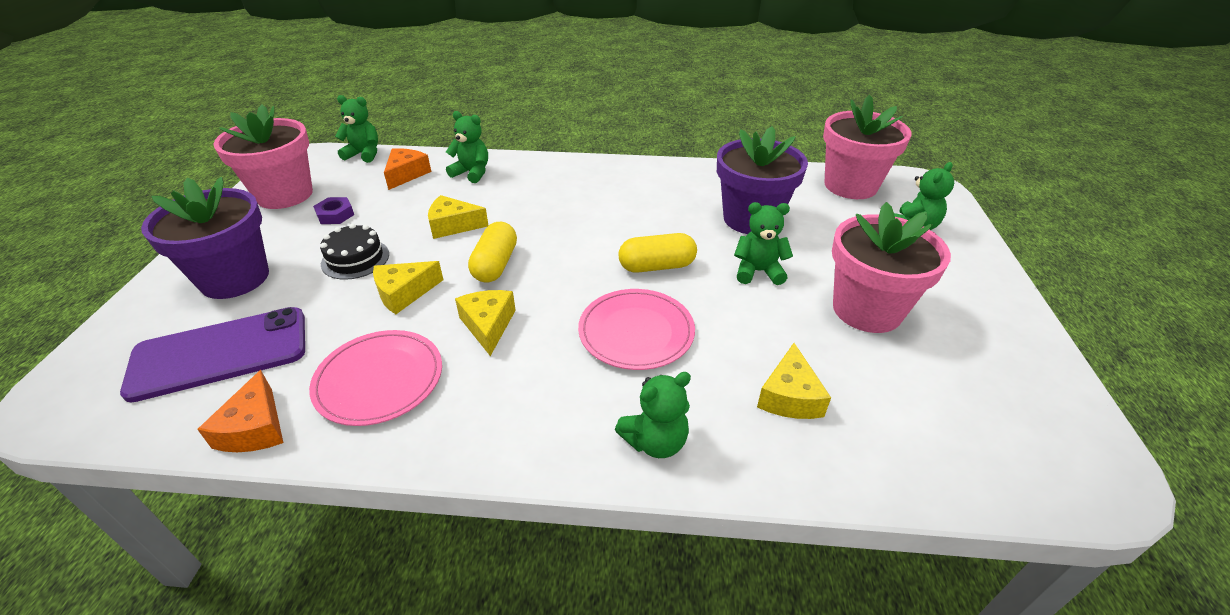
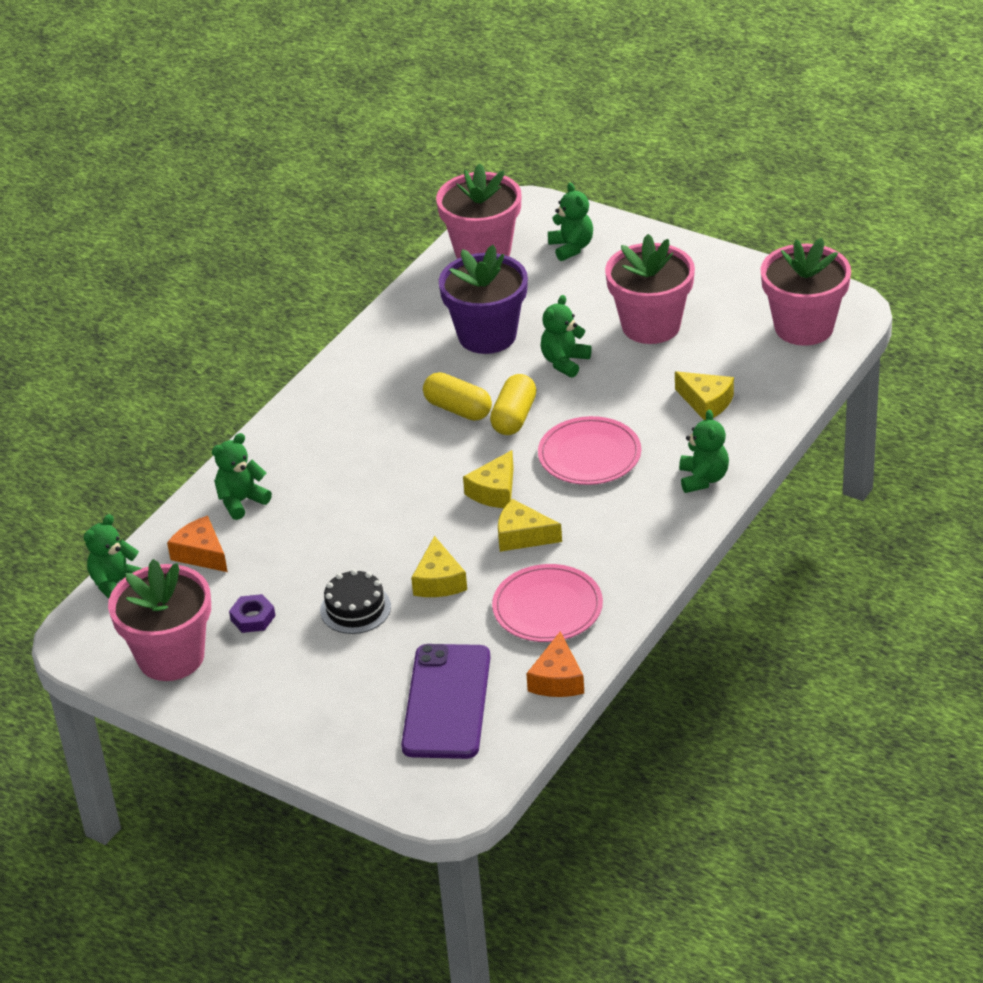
camera: 60 degrees left, 0 degrees up
purple flower pot [141,177,269,299] -> none
orange cheese [197,370,283,452] -> orange cheese turned 75 degrees clockwise [526,631,584,697]
yellow cheese [428,195,489,239] -> yellow cheese moved to [463,450,514,508]
yellow capsule [468,222,517,283] -> yellow capsule moved to [423,372,492,421]
none -> pink flower pot [760,238,851,346]

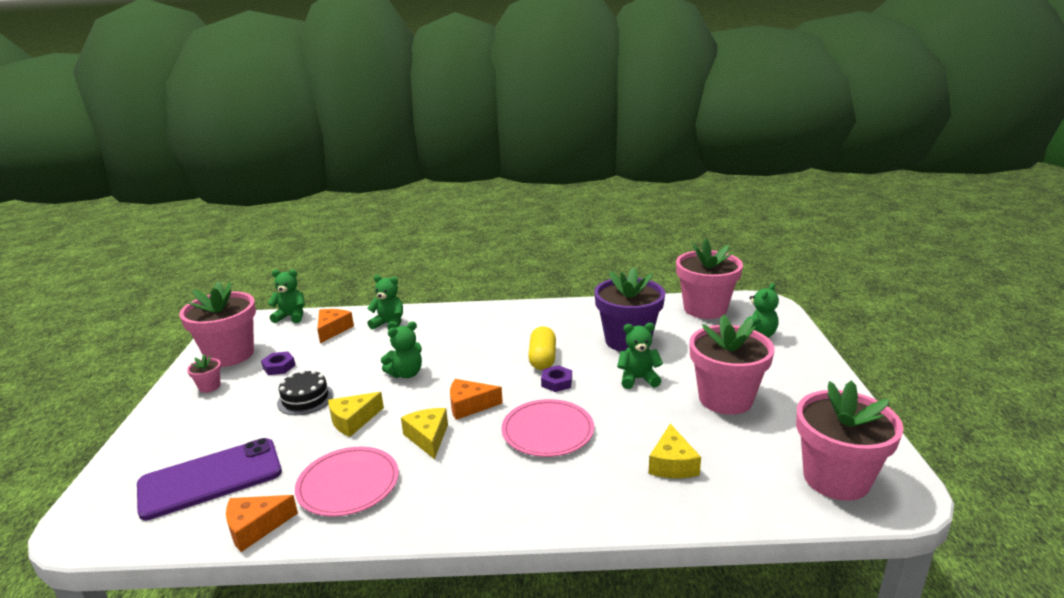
camera: 55 degrees right, 15 degrees down
yellow cheese [463,450,514,508] -> orange cheese [450,379,503,420]
yellow capsule [490,374,536,435] -> purple nut [541,365,572,392]
green teddy bear [679,410,729,493] -> green teddy bear moved to [381,321,422,378]
none -> pink flower pot [187,354,221,393]

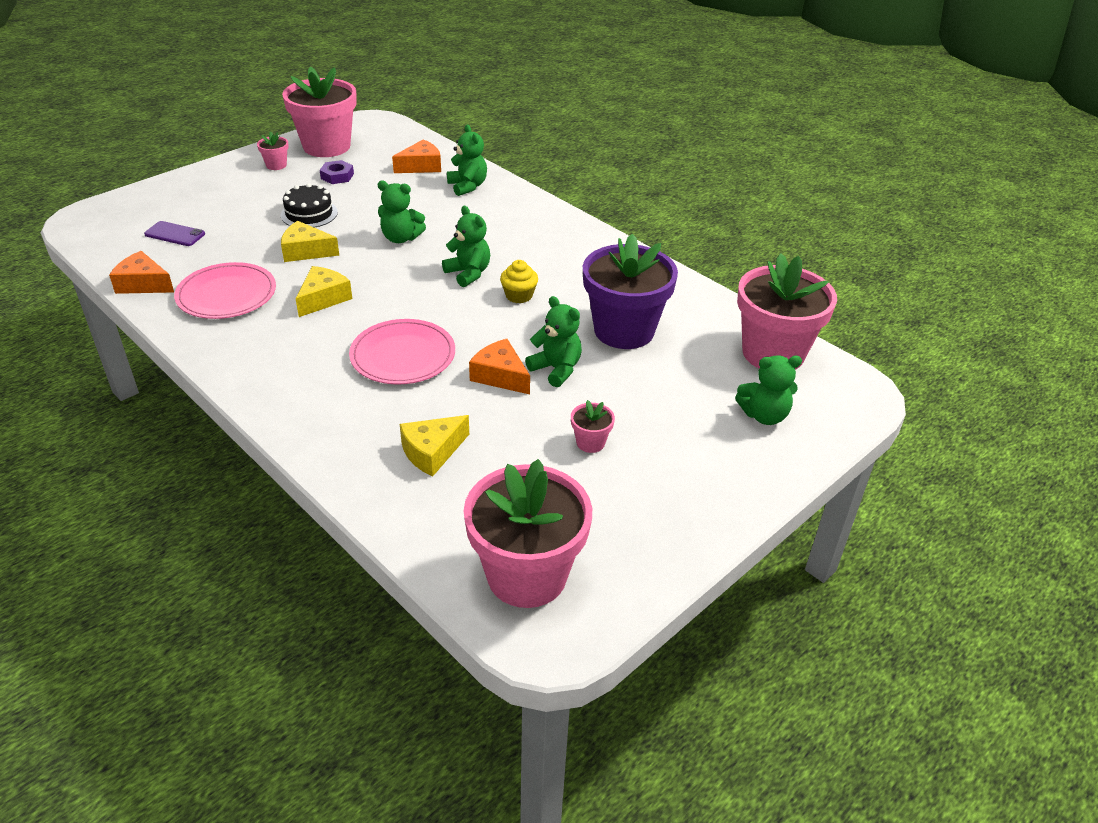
camera: 45 degrees right, 15 degrees up
purple phone [137,438,282,520] -> purple phone [144,221,205,246], size x0.47
green teddy bear [268,270,305,323] -> green teddy bear moved to [442,206,490,287]
orange cheese [450,379,503,420] -> orange cheese moved to [469,339,530,395]
yellow capsule [528,326,556,370] -> yellow cupcake [500,260,538,303]
purple nut [541,365,572,392] -> none
pink flower pot [689,314,775,415] -> pink flower pot [571,400,615,453], size x0.42

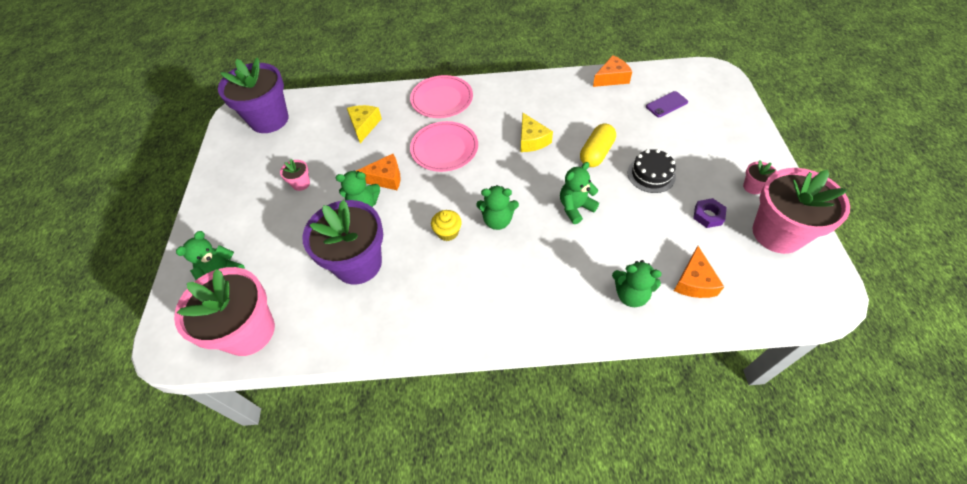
camera: 135 degrees right, 15 degrees up
pink plate [174,262,276,319] -> pink plate moved to [410,75,473,118]
yellow cheese [281,221,339,262] -> yellow capsule [580,123,616,167]
pink flower pot [463,459,592,608] -> purple flower pot [218,58,289,133]

